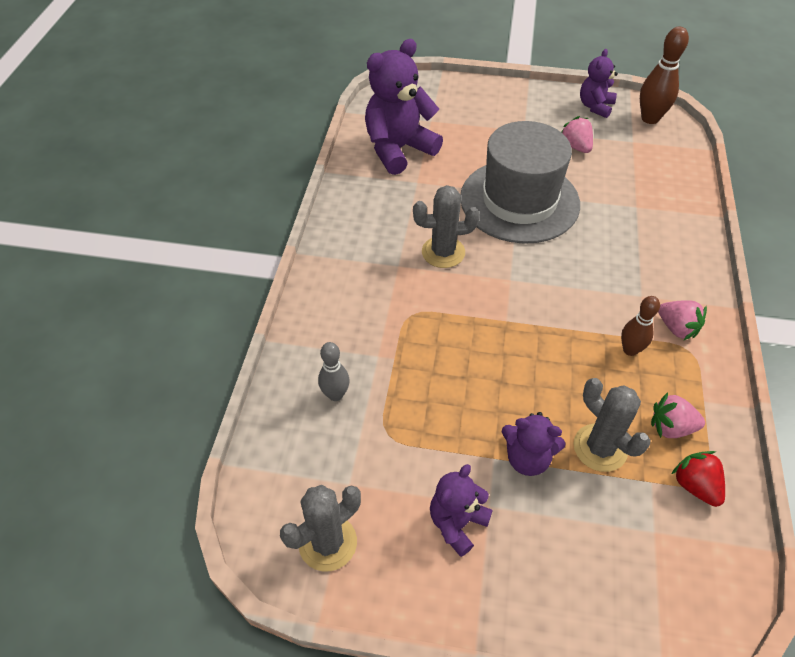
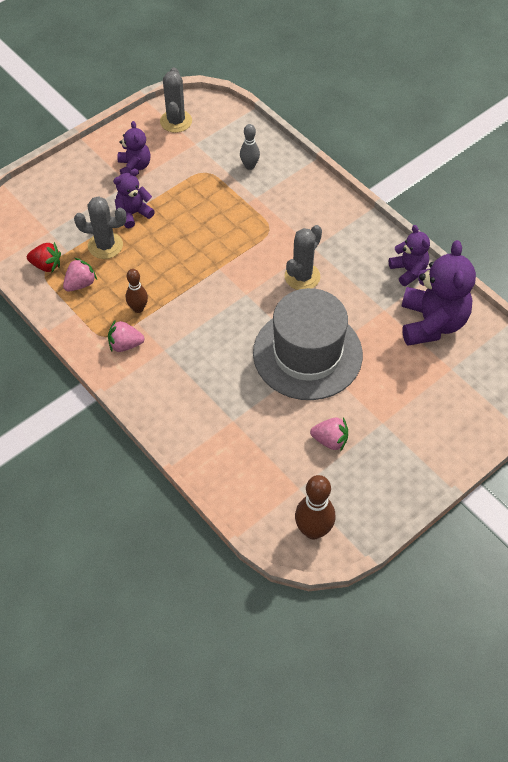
camera: 130 degrees right, 5 degrees up
purple teddy bear [580,49,618,118] -> purple teddy bear moved to [389,225,430,286]

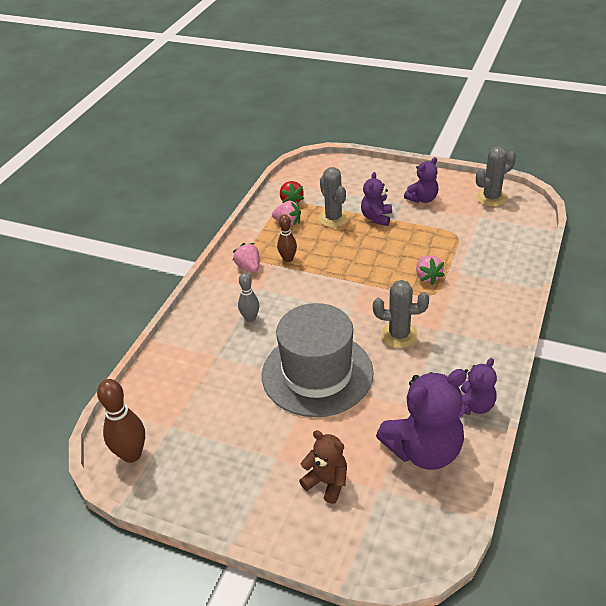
camera: 65 degrees right, 15 degrees down
purple teddy bear [113,169,155,228] -> purple teddy bear turned 105 degrees counterclockwise [361,172,392,226]
grey bowling pin [240,124,260,170] -> grey bowling pin moved to [238,273,259,322]
pink strawberry [310,417,348,452] -> pink strawberry moved to [416,255,445,285]
none -> brown teddy bear [299,430,347,504]

